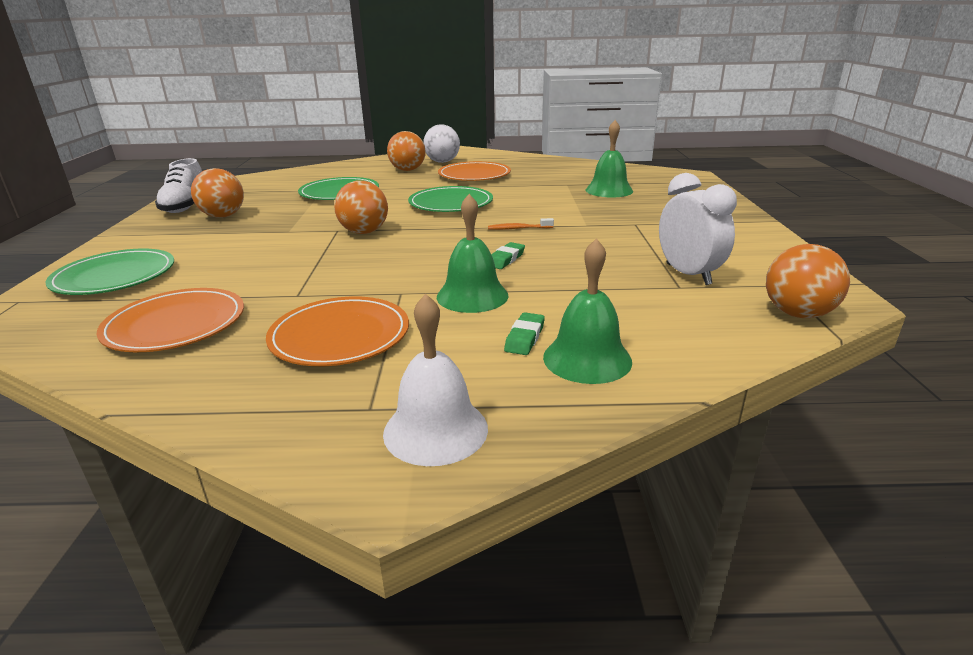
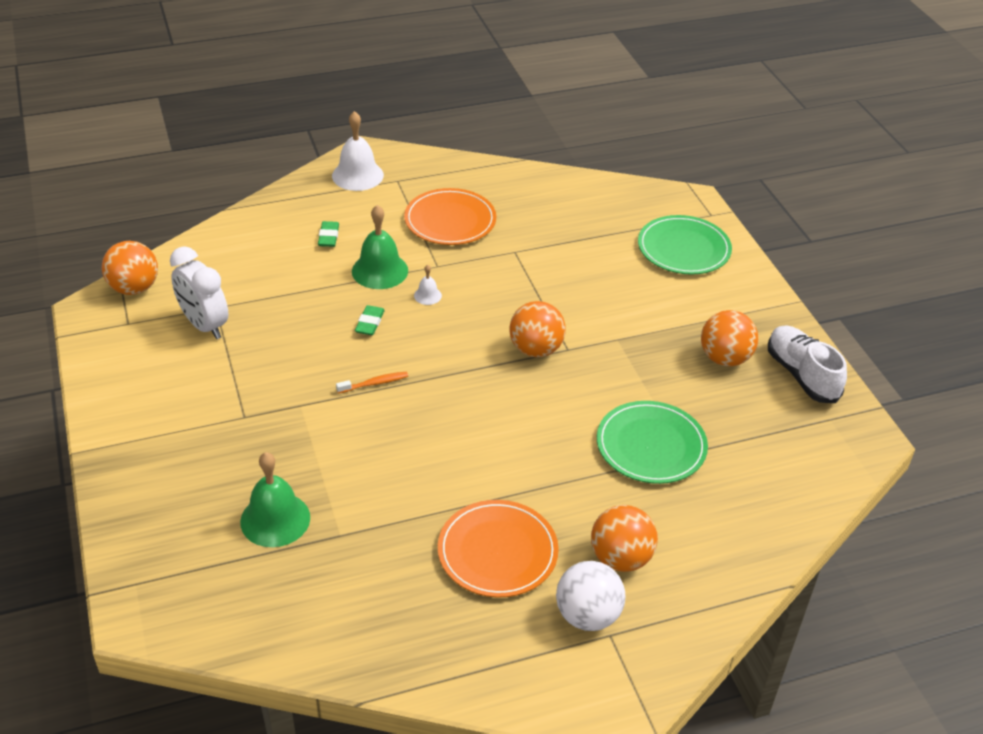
camera: 160 degrees right, 15 degrees up
orange plate [96,288,244,352] -> none
green plate [408,186,493,212] -> none
green bell [543,238,632,384] -> none
none -> white bell [414,265,442,305]

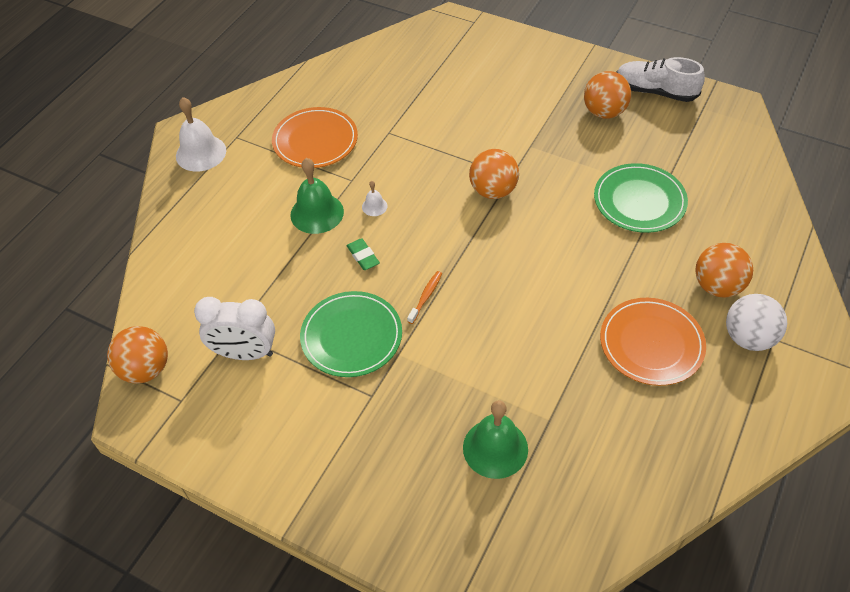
camera: 40 degrees left, 10 degrees up
green eraser [318,221,339,247] -> none
green plate [638,215,732,275] -> green plate moved to [300,291,402,377]

